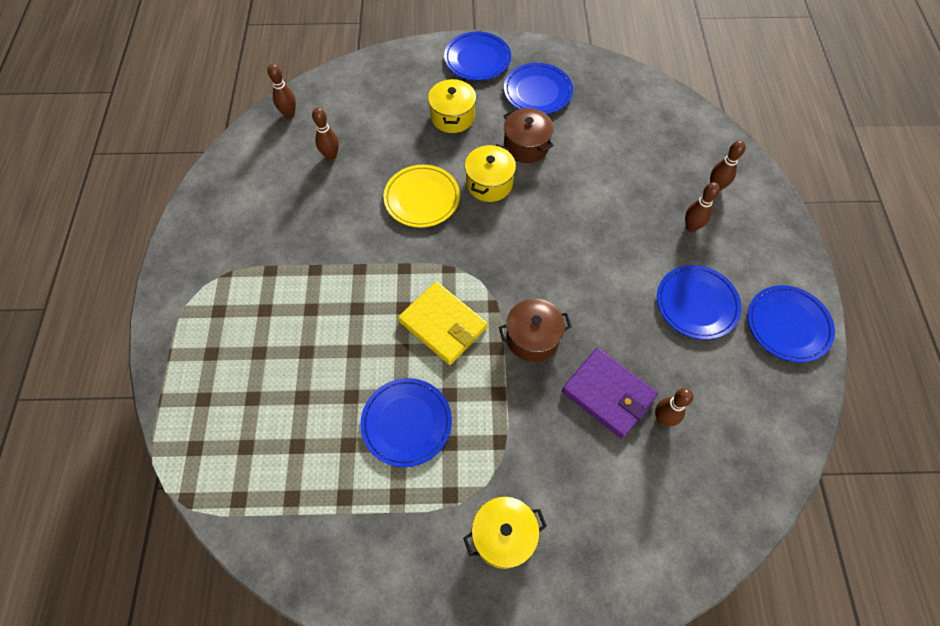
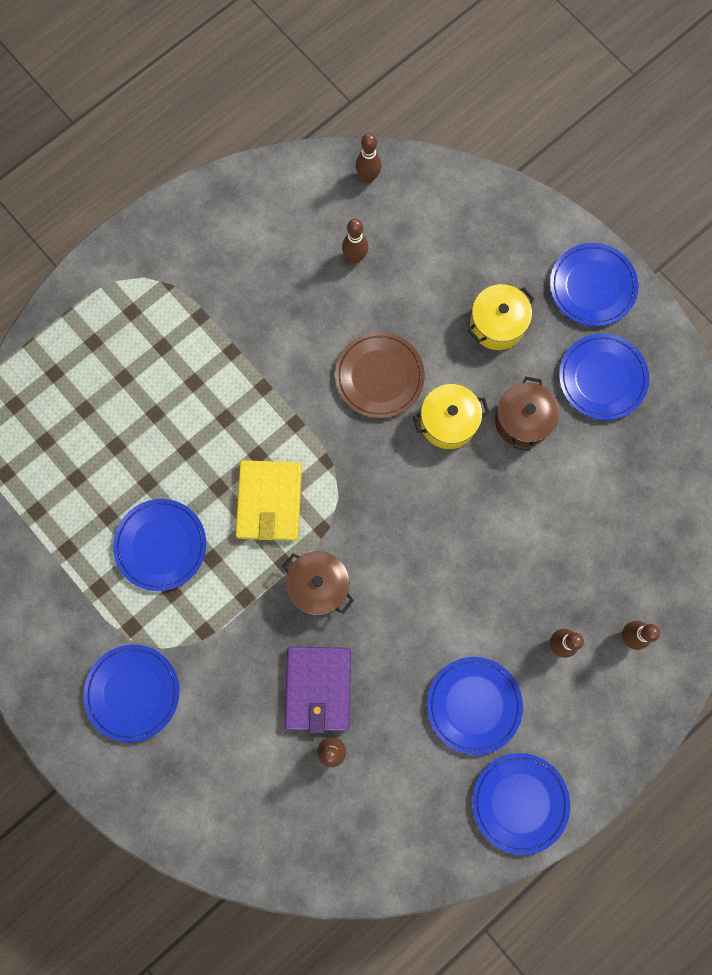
camera: 50 degrees right, 15 degrees up
yellow plate [384,165,460,228] -> brown plate [335,332,425,418]
yellow pot [463,497,547,569] -> blue plate [83,645,179,742]

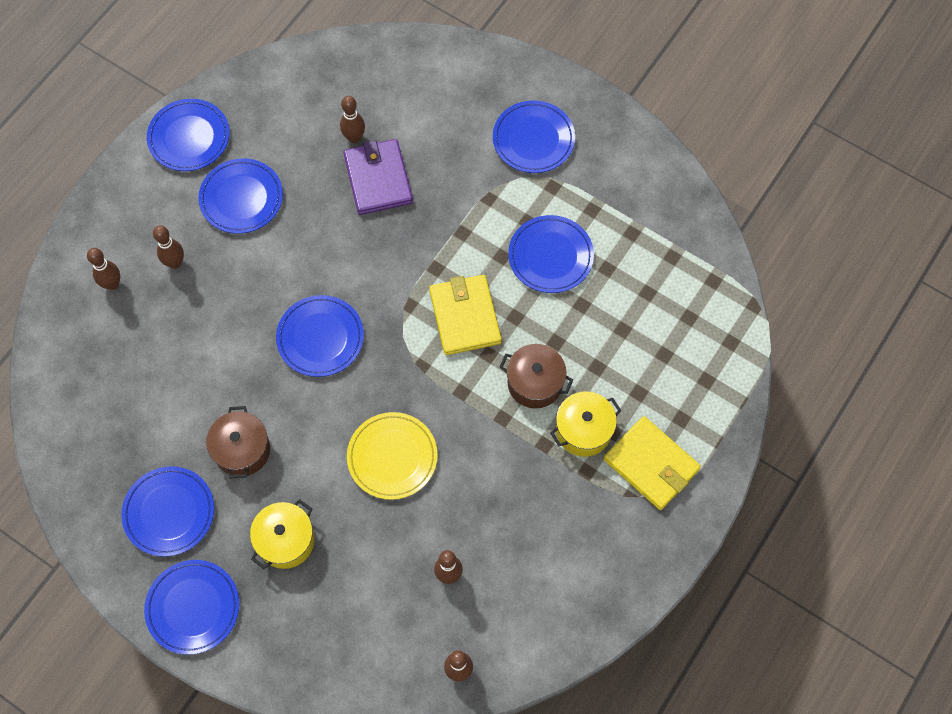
camera: 165 degrees right, 10 degrees down
brown pot [282,551,354,615] -> brown pot moved to [499,344,573,409]
brown plate [335,332,425,418] -> yellow plate [347,412,438,500]
yellow pot [413,384,489,449] -> yellow pot moved to [550,391,622,457]
none -> blue plate [276,295,364,377]
none -> yellow wallet [604,416,701,510]

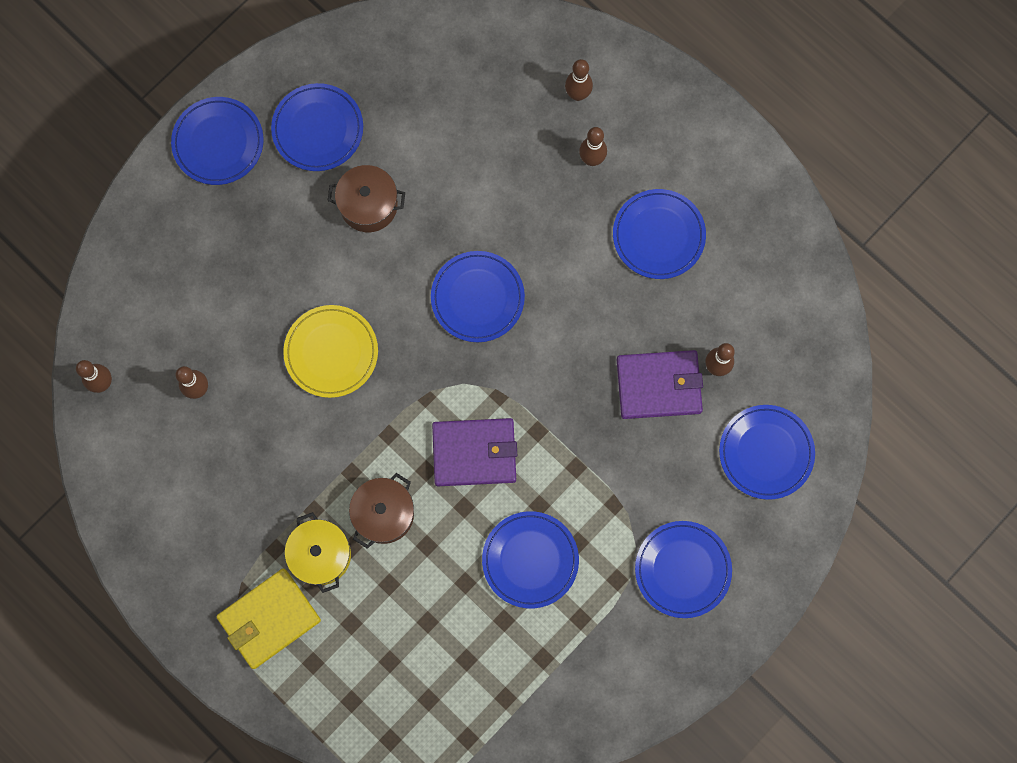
camera: 100 degrees right, 10 degrees up
blue plate [147,99,230,171] -> blue plate moved to [719,405,815,500]
yellow pot [250,499,315,569] -> none
yellow wallet [429,275,502,355] -> purple wallet [432,418,517,486]

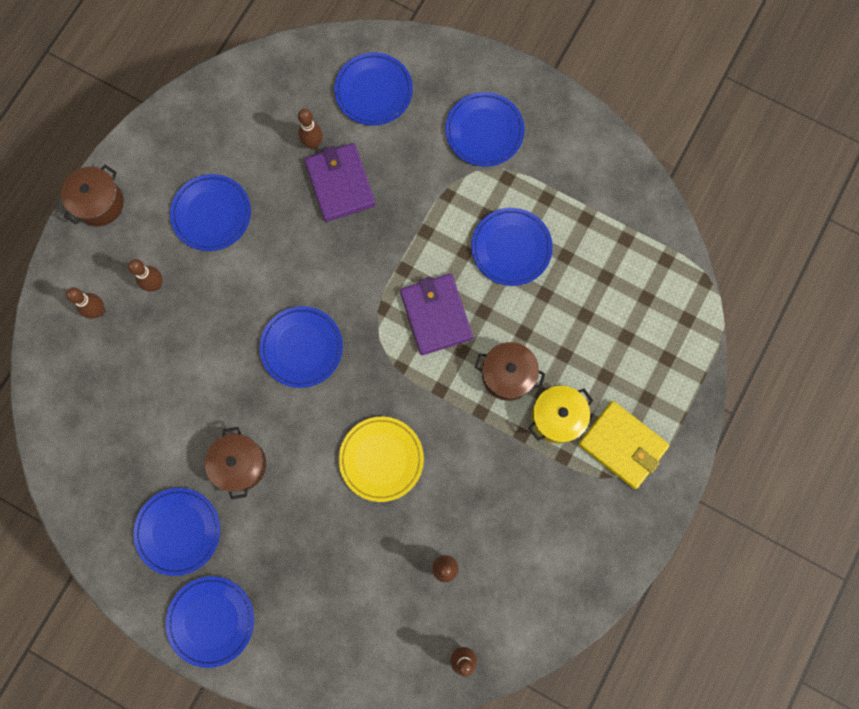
camera: 105 degrees left, 0 degrees up
none -> brown pot [61,165,124,227]

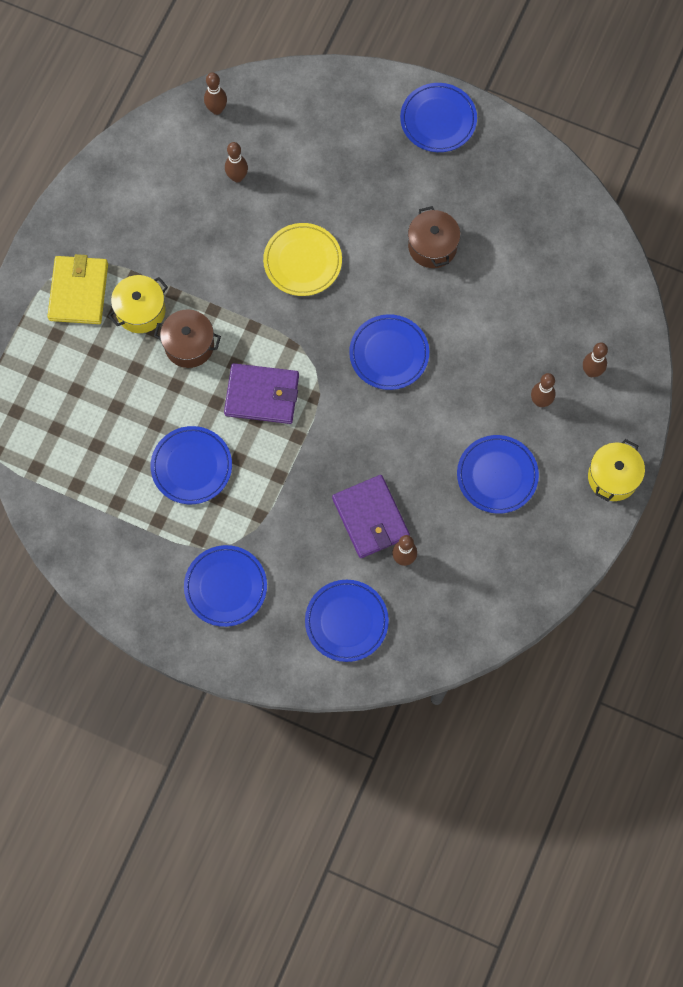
camera: 175 degrees right, 5 degrees down
brown pot [61,165,124,227] -> yellow pot [588,439,645,501]
blue plate [133,488,220,576] -> none
purple wallet [400,274,473,355] -> purple wallet turned 60 degrees counterclockwise [224,363,299,424]
yellow wallet [578,401,670,489] -> yellow wallet turned 60 degrees clockwise [48,254,108,324]

